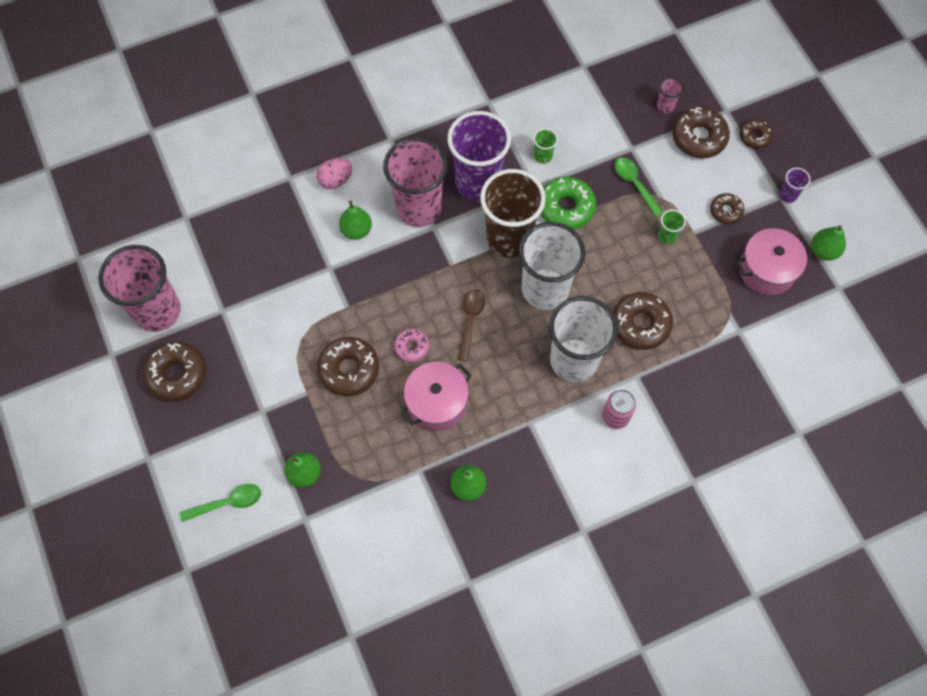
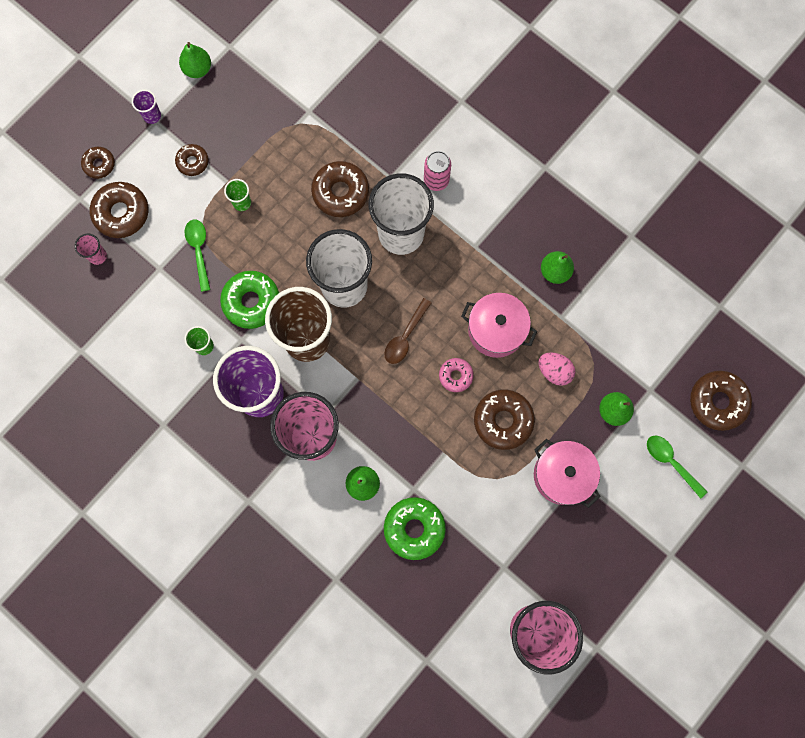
camera: 115 degrees left, 10 degrees up
brown donut [143,342,206,402] -> brown donut moved to [690,371,752,431]
pink egg [316,158,352,189] -> pink egg moved to [538,352,576,386]
brown spoon [458,289,485,361] -> brown spoon turned 45 degrees counterclockwise [384,298,431,364]
green spoon [615,158,663,217] -> green spoon turned 135 degrees clockwise [185,220,210,292]
pink pot [736,228,813,295] -> pink pot moved to [534,439,601,508]
none -> green donut [384,497,446,560]

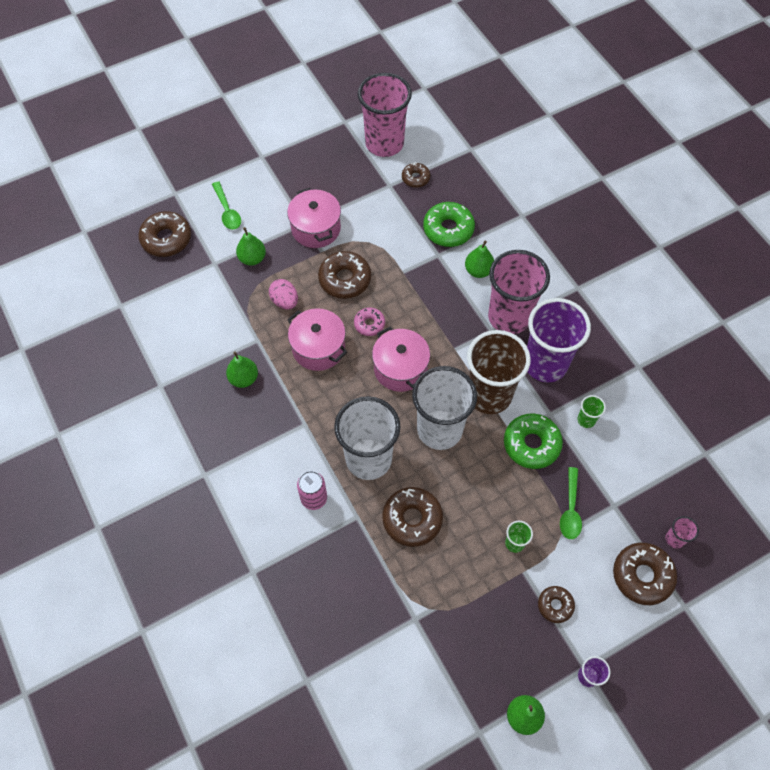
camera: 160 degrees left, 15 degrees down
brown donut [81,147,115,179] -> brown donut moved to [402,163,430,188]
brown spoon [384,298,431,364] -> pink pot [372,327,430,392]

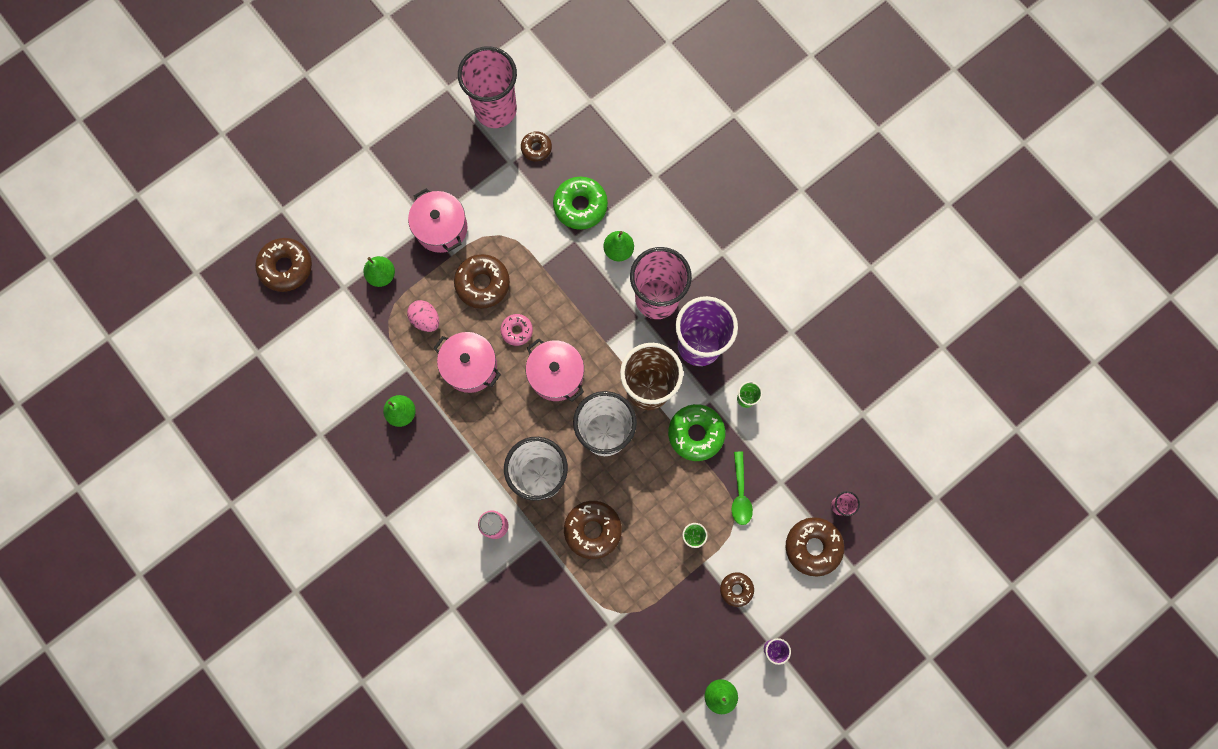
camera: 10 degrees left, 15 degrees up
green spoon [212,181,241,230] -> none

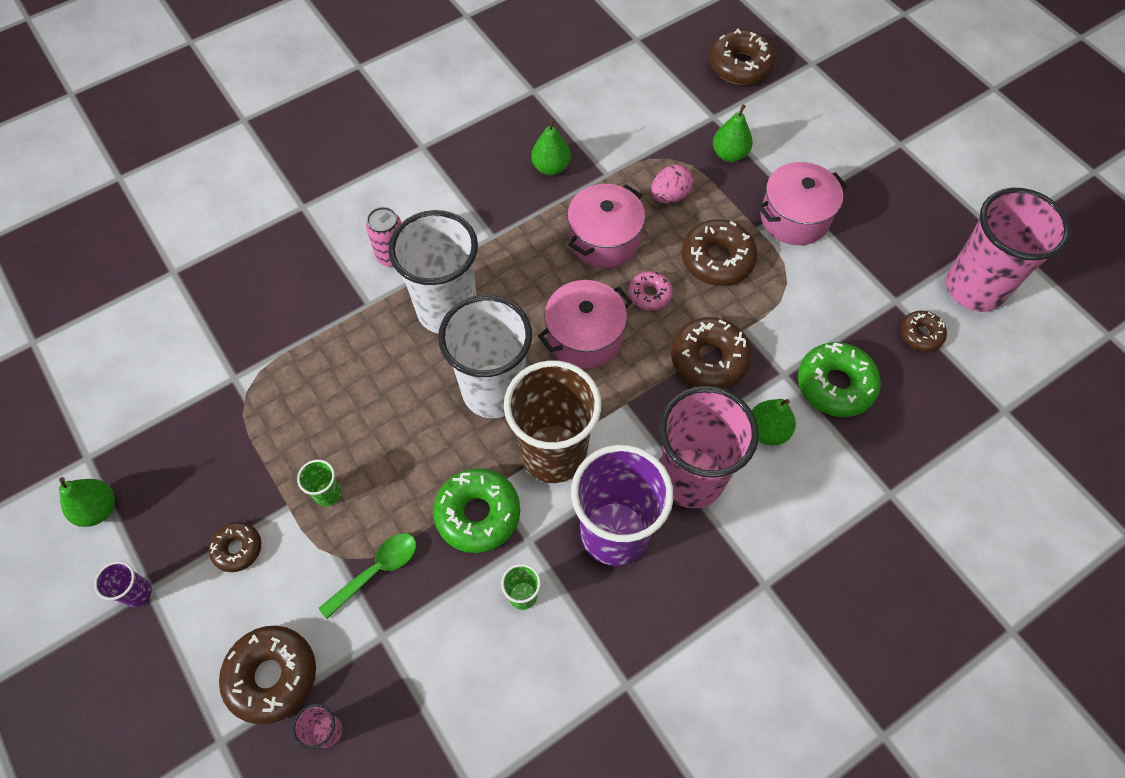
camera: 95 degrees right, 15 degrees down
brown donut [564,501,622,559] -> brown donut moved to [671,317,751,389]
green spoon [732,452,753,525] -> green spoon turned 135 degrees clockwise [319,533,416,619]

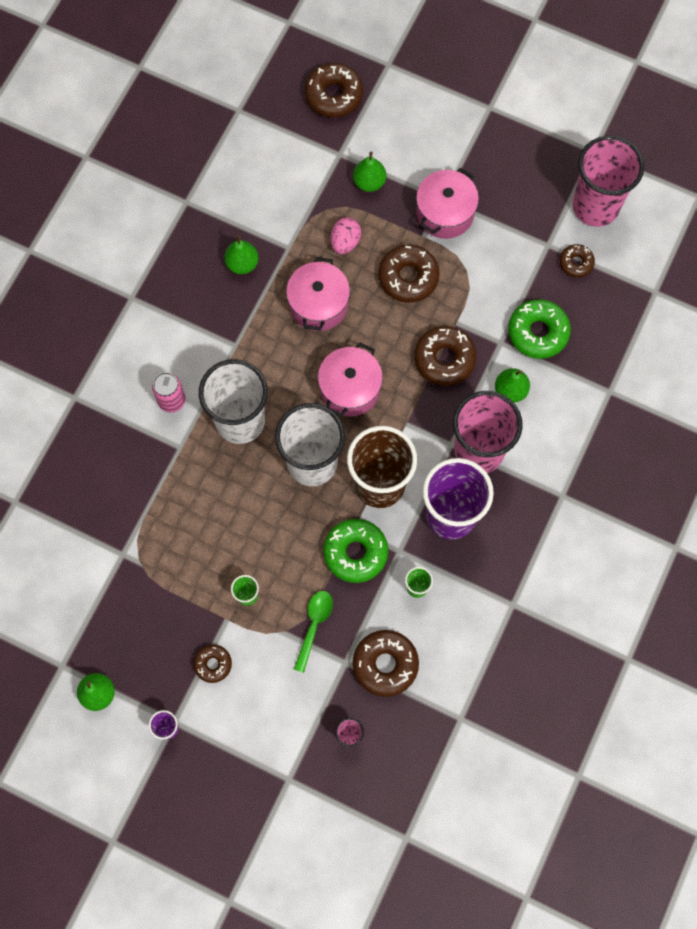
camera: 30 degrees left, 10 degrees up
brown donut [219,626,316,724] -> brown donut moved to [353,630,419,697]
pink donut [628,271,673,311] -> none

